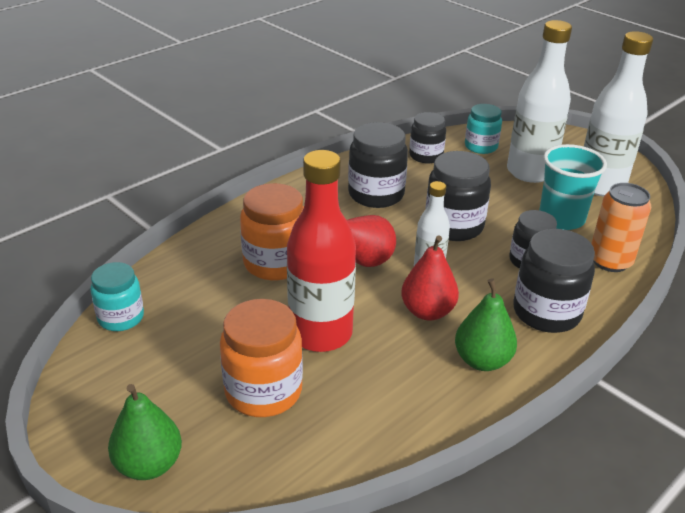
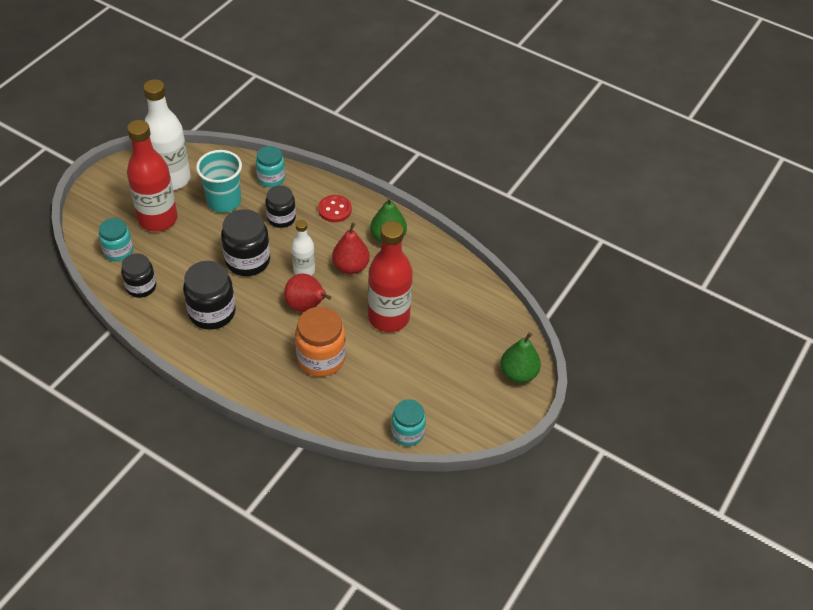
camera: 105 degrees left, 15 degrees up
orange jar [220,299,303,417] -> none
white bottle [507,20,572,183] -> red bottle [127,120,178,232]
black jar [513,229,595,333] -> red button [318,195,352,222]
orange can [591,183,651,272] -> turquoise jar [256,146,285,187]

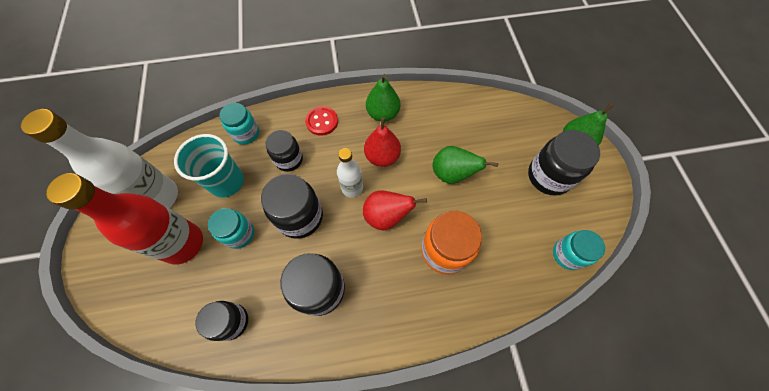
camera: 40 degrees left, 15 degrees up
turquoise jar [99,218,133,262] -> turquoise jar moved to [208,208,254,249]
red bottle [368,221,413,332] -> green pear [433,146,498,184]
none -> black jar [528,130,600,195]

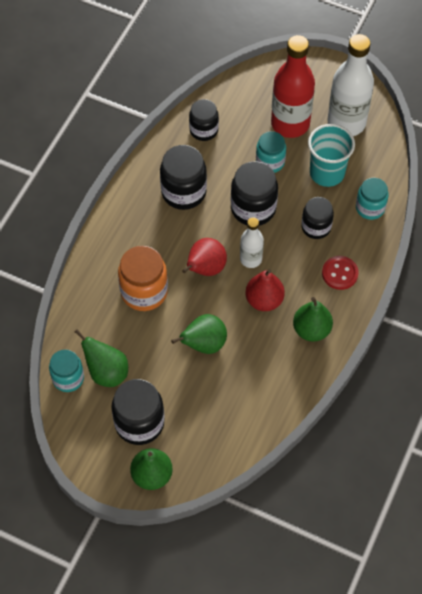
camera: 125 degrees right, 5 degrees down
none -> green pear [75,329,128,387]

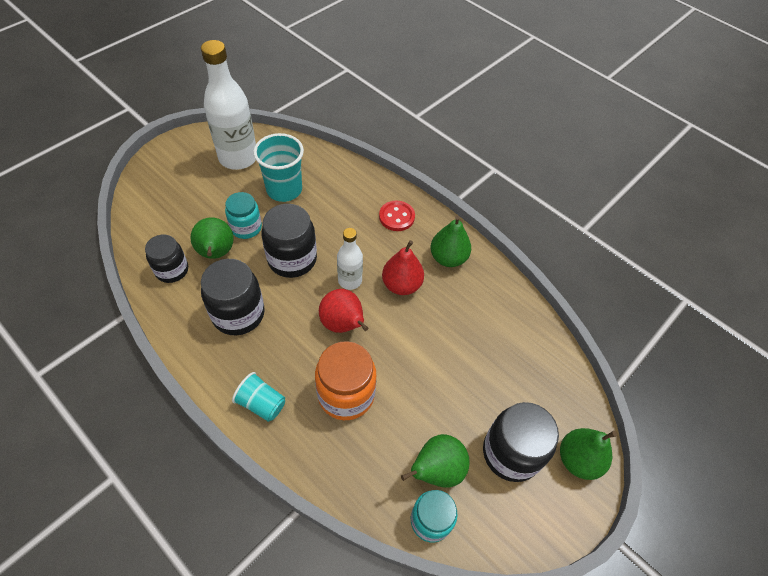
camera: 75 degrees left, 5 degrees down
green pear [171,314,227,354] -> green pear moved to [190,217,234,259]
red bottle [271,35,315,138] -> none
black jar [301,197,334,239] -> none
turquoise jar [356,178,389,220] -> none
none -> turquoise cup [232,372,285,422]

